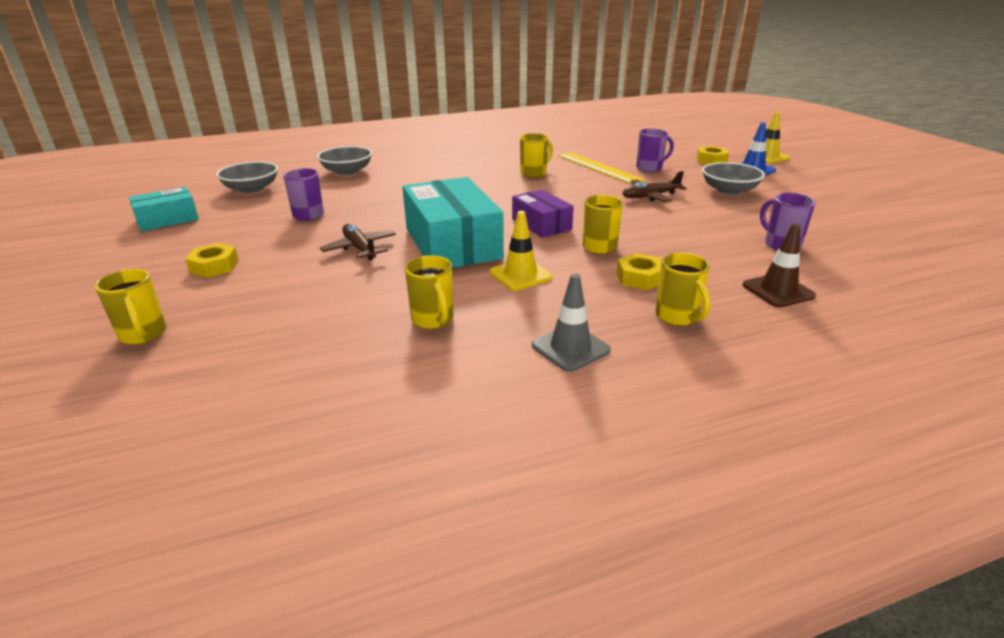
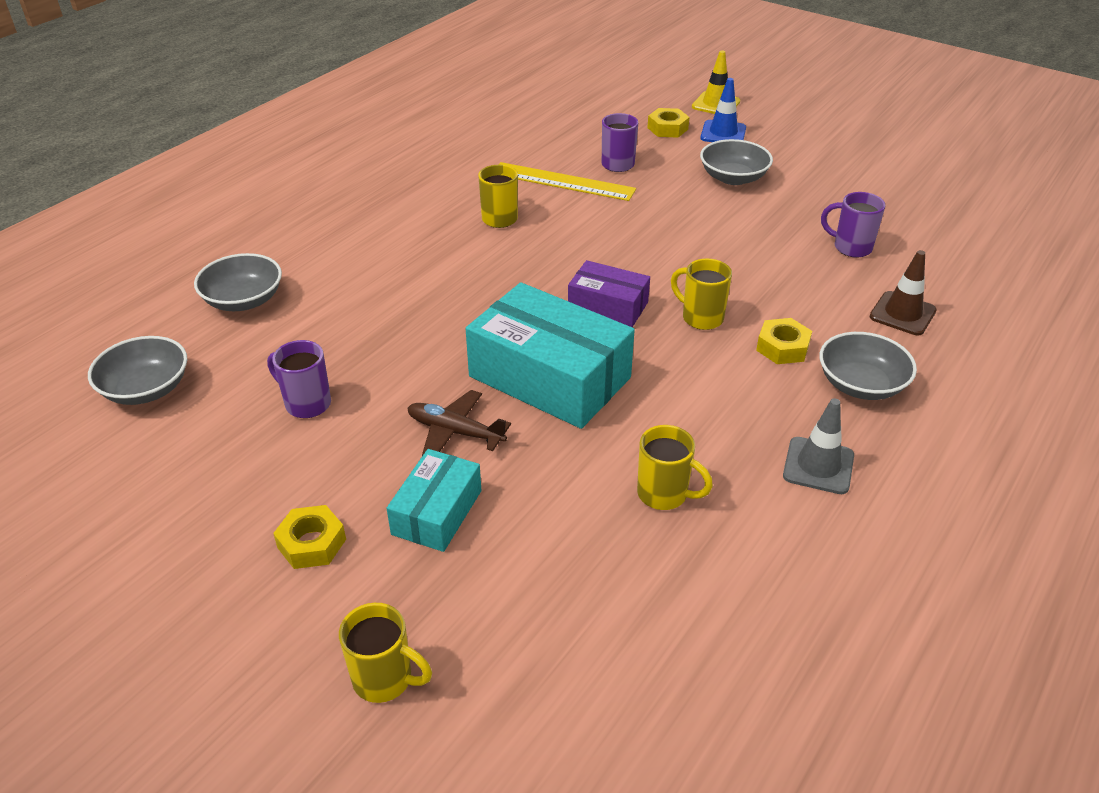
camera: 35 degrees left, 10 degrees up
turquoise box [129,187,199,231] -> turquoise box moved to [387,449,482,552]
yellow traffic cone [489,211,553,291] -> none
brown plane [622,171,687,202] -> none
yellow mug [655,253,711,326] -> grey bowl [819,332,917,400]

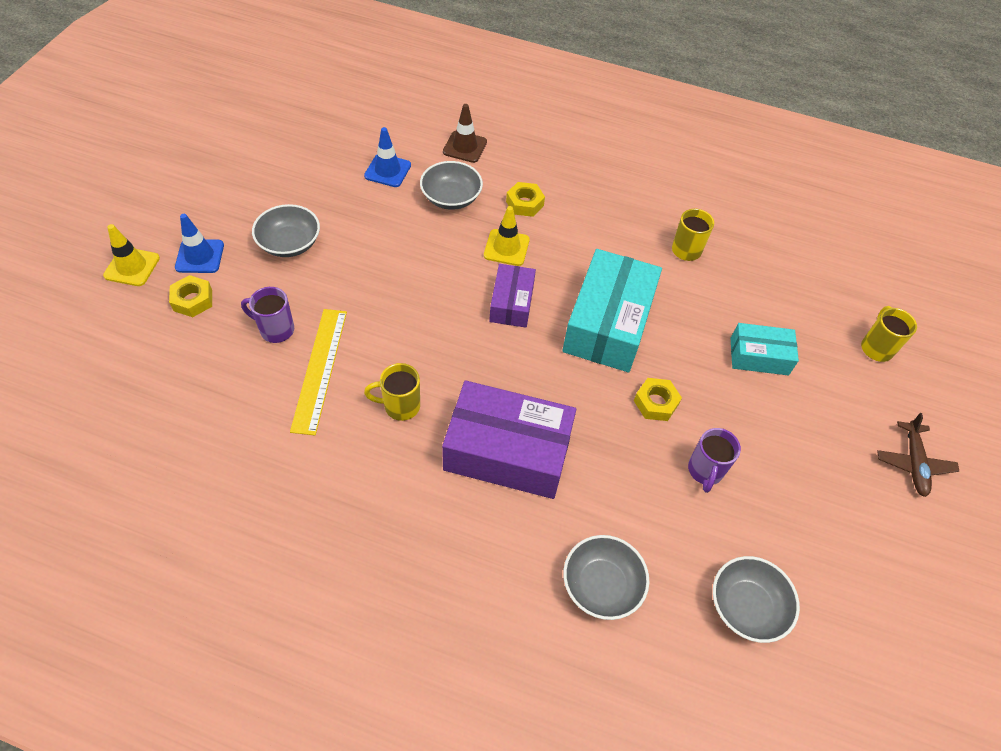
camera: 110 degrees left, 15 degrees up
yellow nut [273,505,346,569] -> yellow nut moved to [634,378,682,421]
brown plane [407,390,511,456] -> brown plane moved to [877,413,959,497]
yellow mug [671,258,732,330] -> yellow traffic cone [484,206,530,266]
grey traffic cone [783,398,854,494] -> none
grey bowl [819,332,917,400] -> grey bowl moved to [420,161,483,210]
purple mug [821,192,886,258] -> blue traffic cone [364,127,411,187]
none -> purple box [442,380,576,499]

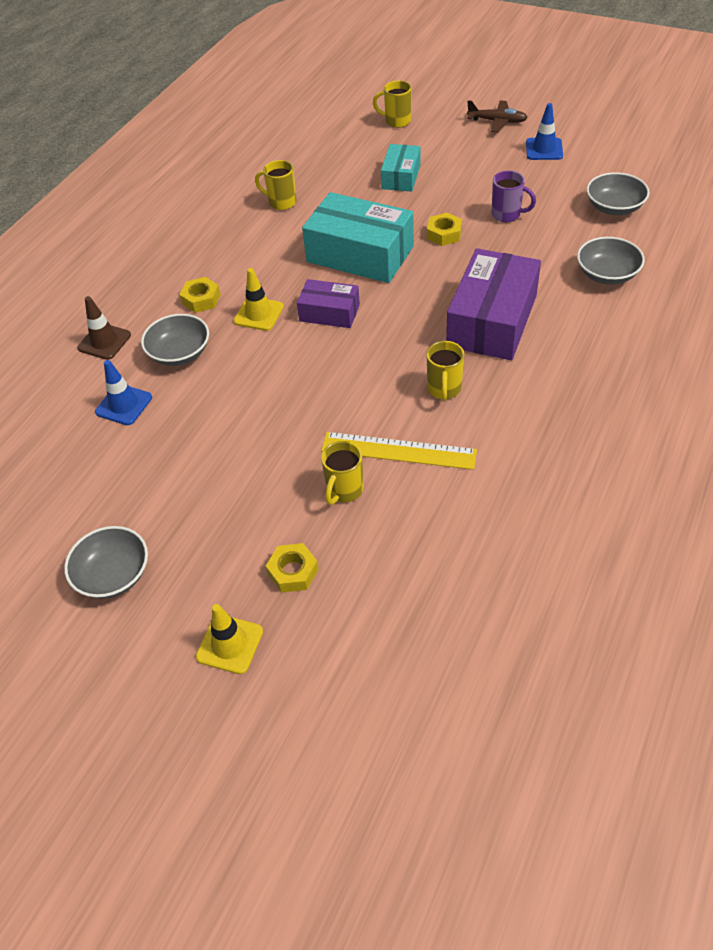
camera: 75 degrees left, 5 degrees down
blue traffic cone [175,214,224,273] -> blue traffic cone moved to [526,103,563,160]
purple mug [241,287,294,343] -> yellow mug [321,441,364,505]
grey bowl [252,204,320,257] -> grey bowl moved to [64,526,148,599]

